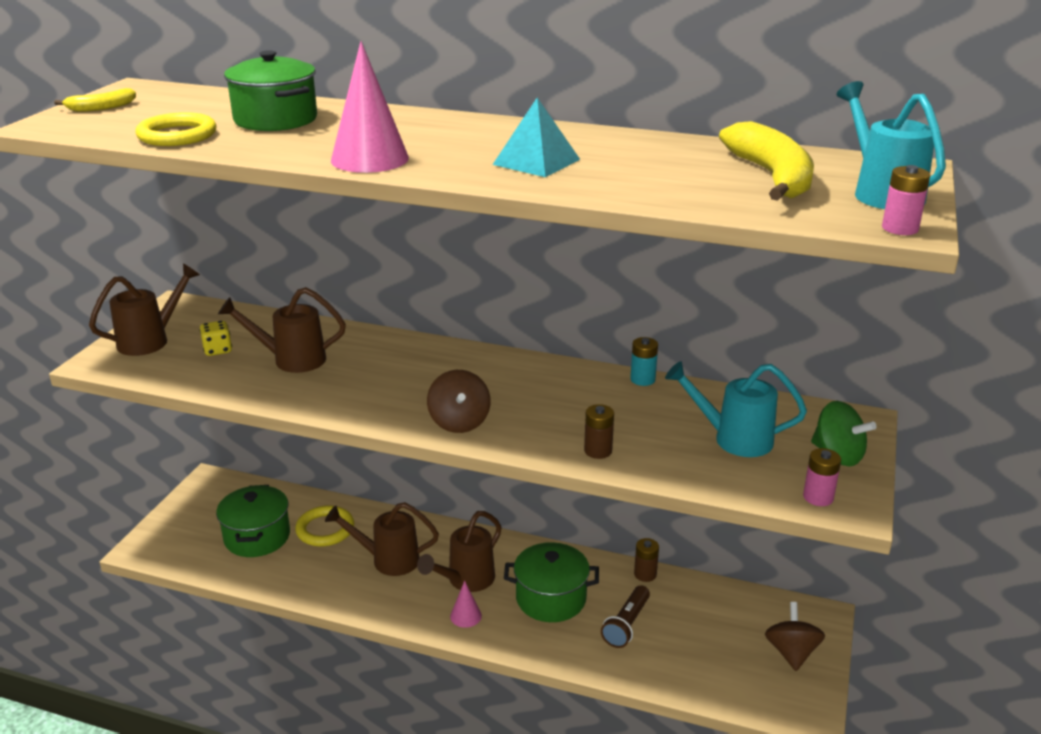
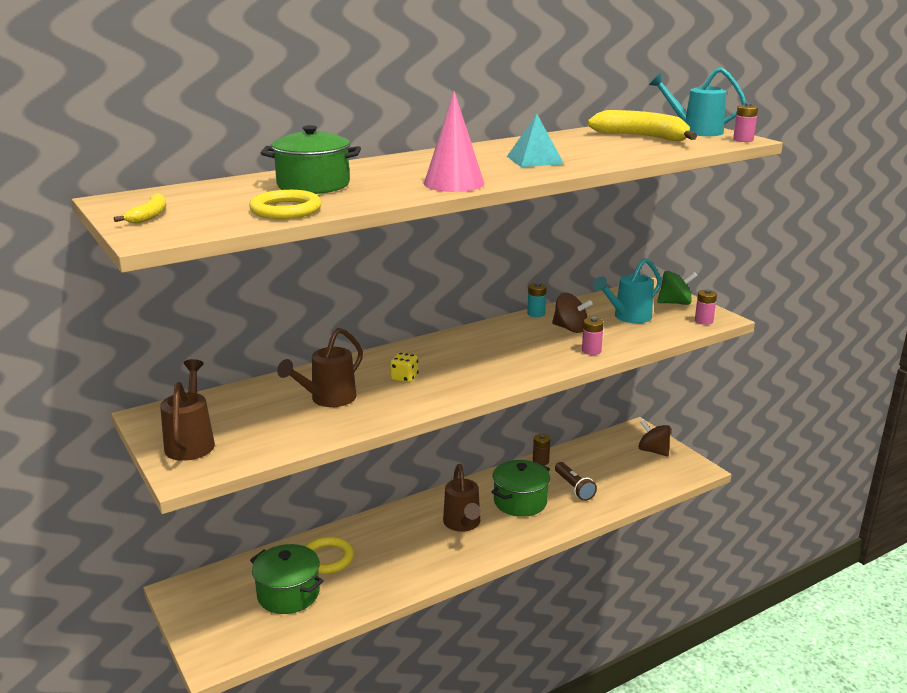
camera: 50 degrees left, 5 degrees down
yellow dice [199,321,232,356] -> yellow dice moved to [390,353,418,383]
brown watering can [325,502,439,576] -> none
brown spinning top [427,370,490,433] -> brown spinning top moved to [552,293,593,333]
pink cone [450,580,482,628] -> none
brown battery [584,404,614,459] -> pink battery [582,317,604,355]

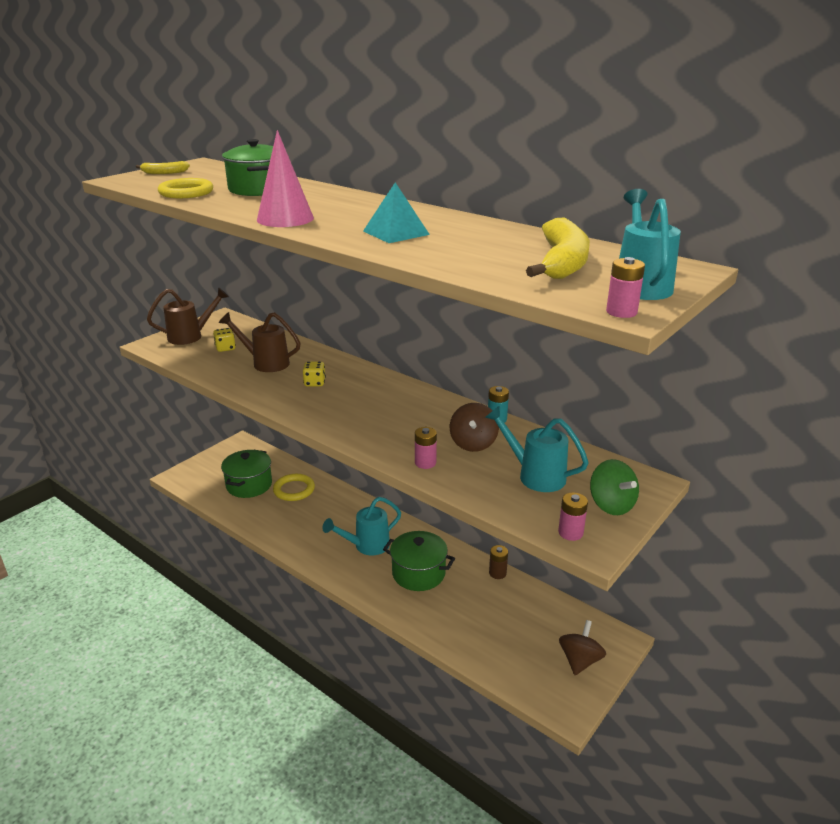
camera: 70 degrees right, 5 degrees up
brown watering can [443,464,480,532] -> turquoise watering can [323,497,401,555]
brown flashlight [555,462,597,501] -> none
none -> yellow dice [213,328,236,352]

